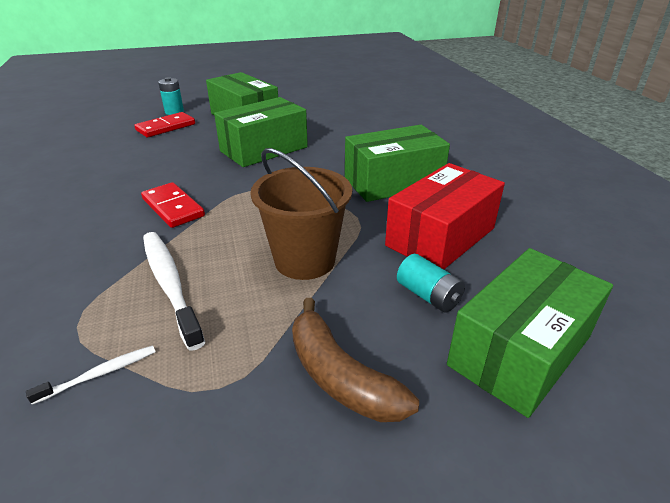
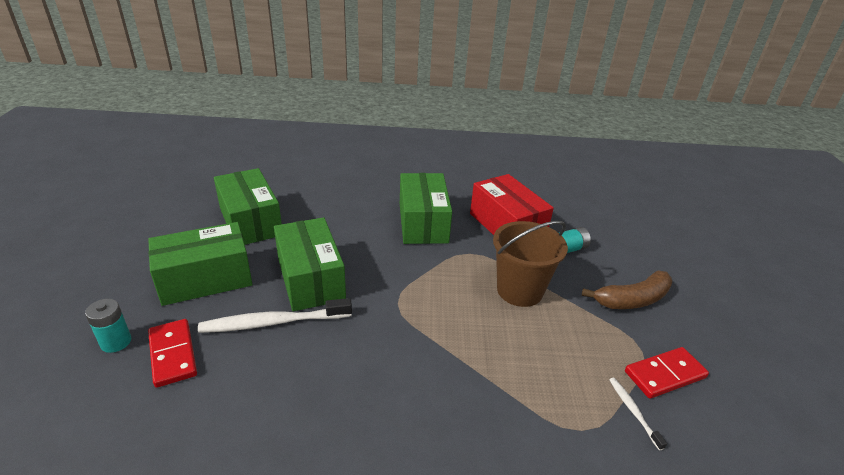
camera: 75 degrees left, 0 degrees up
red domino [141,182,205,228] -> red domino moved to [625,347,709,399]
white toothbrush [143,232,205,351] -> white toothbrush moved to [198,298,352,333]
green box [447,248,613,418] -> green box moved to [214,168,282,245]

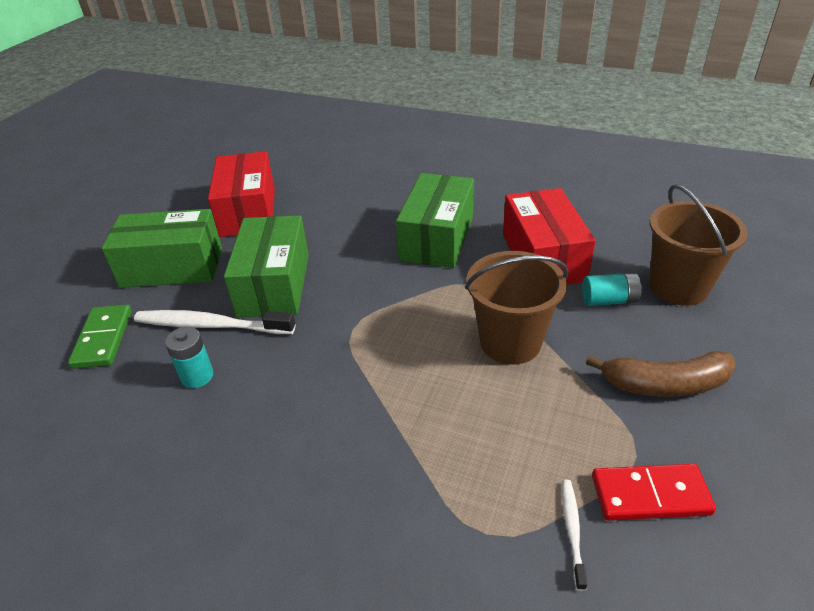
camera: 25 degrees right, 5 degrees up
turquoise battery [85,299,131,353] -> turquoise battery moved to [165,327,214,388]
red domino [148,319,197,388] -> green domino [68,305,132,369]
green box [214,168,282,245] -> red box [208,151,275,237]
none -> brown bucket [650,184,748,306]

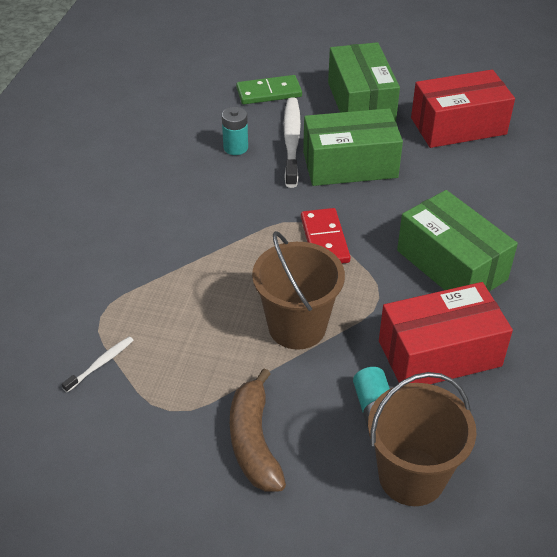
camera: 80 degrees right, 5 degrees up
green box [396,173,474,268] -> green box turned 45 degrees clockwise [397,190,518,292]
white toothbrush [562,480,587,591] -> white toothbrush turned 45 degrees counterclockwise [62,336,133,392]
red domino [592,464,716,521] -> red domino moved to [301,208,351,263]

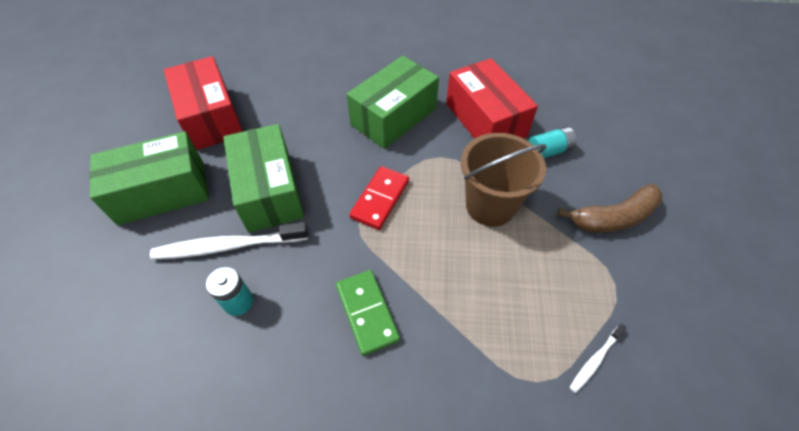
camera: 100 degrees left, 10 degrees up
white toothbrush [62,336,133,392] -> white toothbrush turned 75 degrees counterclockwise [570,324,627,393]
green domino [236,75,302,104] -> green domino moved to [336,270,400,356]
red domino [301,208,351,263] -> red domino turned 45 degrees counterclockwise [349,166,409,230]
brown bucket [368,372,476,506] -> none

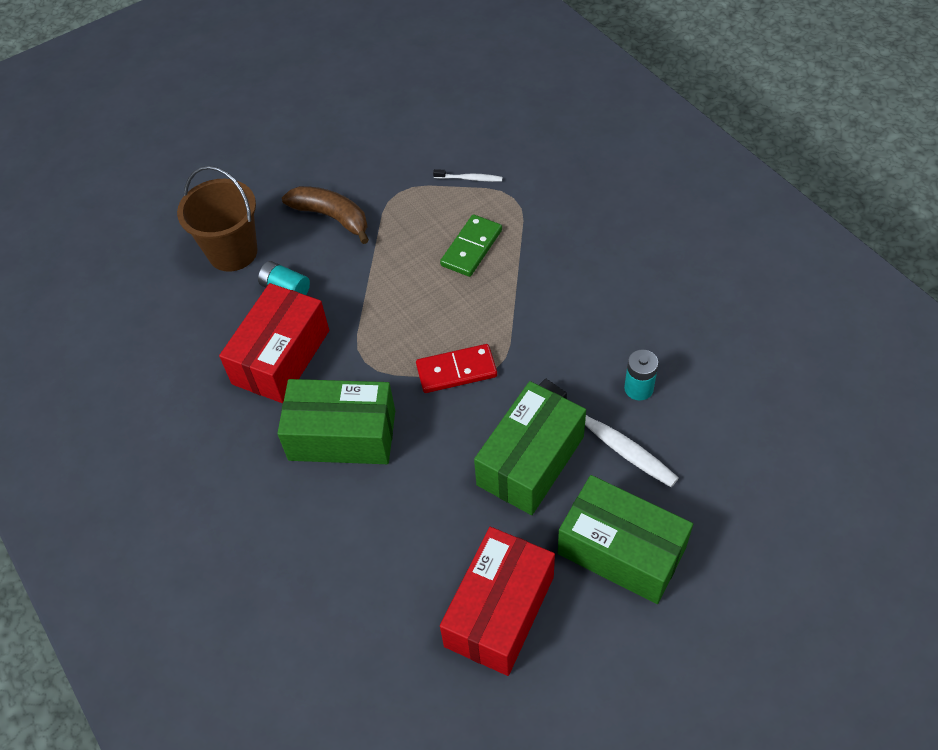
camera: 125 degrees left, 0 degrees up
green domino [336,270,400,356] -> green domino moved to [440,214,502,277]
brown bucket [461,133,547,227] -> brown bucket moved to [177,166,258,272]

